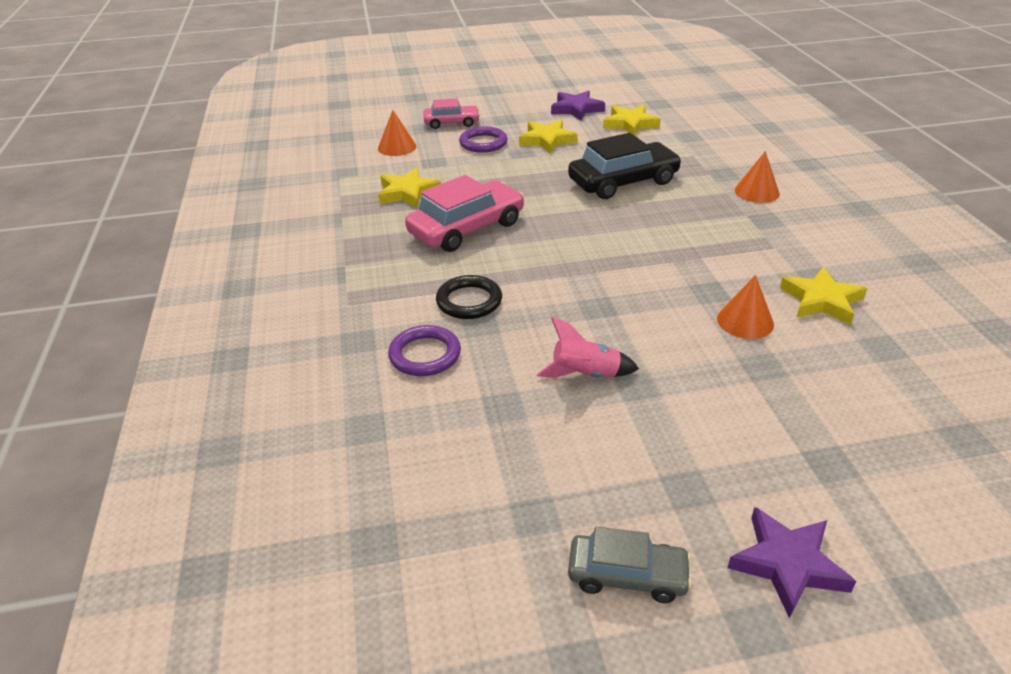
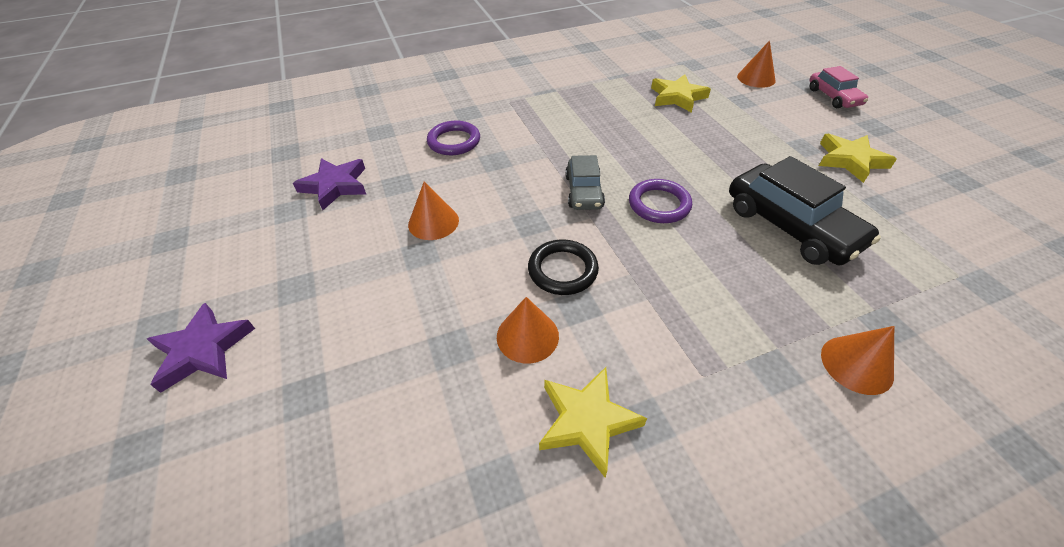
camera: 80 degrees right, 10 degrees up
pink car [405,175,524,252] -> none
black ring [436,275,502,319] -> black ring moved to [528,240,599,295]
purple ring [459,126,508,153] -> purple ring moved to [629,179,692,223]
pink rocket [537,317,639,378] -> orange cone [408,181,459,240]
purple star [551,91,605,121] -> purple star moved to [293,158,366,210]
grey car [568,527,692,603] -> grey car moved to [565,155,605,210]
yellow star [603,105,661,135] -> none

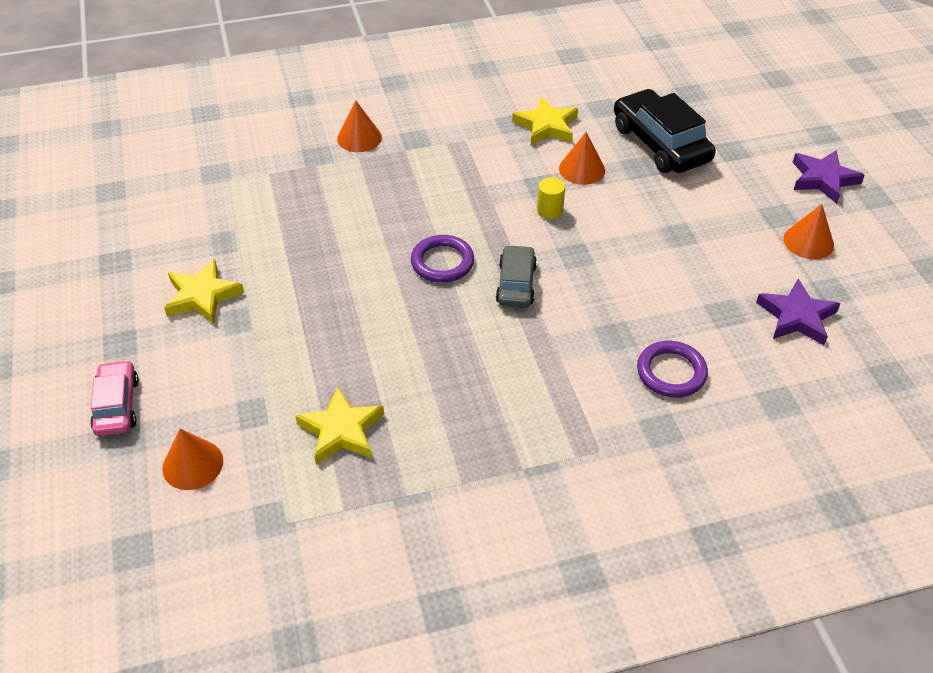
camera: 175 degrees left, 0 degrees up
orange cone [408,181,459,240] -> orange cone moved to [783,204,834,259]
black ring [528,240,599,295] -> yellow cylinder [537,177,565,219]
black car [729,156,881,265] -> black car moved to [614,89,716,173]

